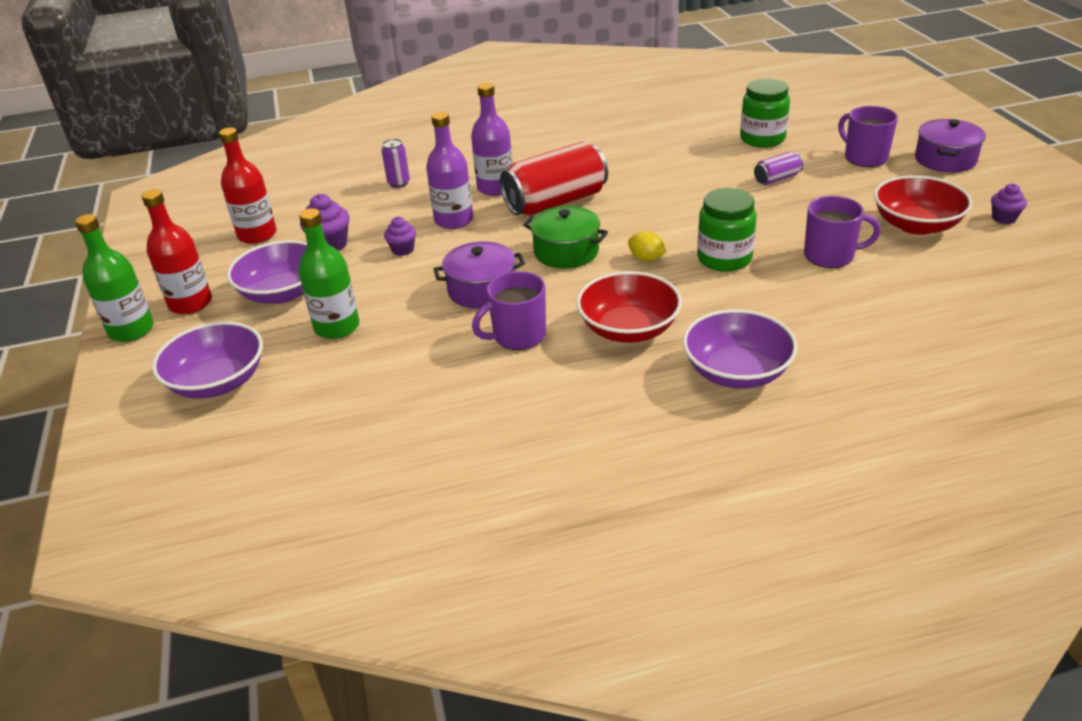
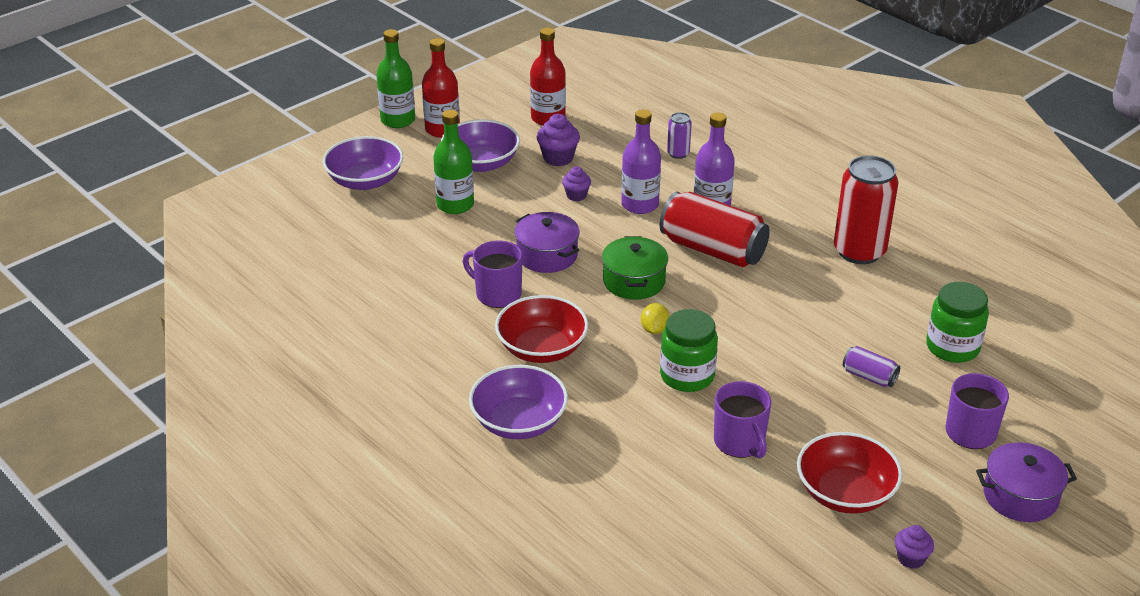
camera: 60 degrees right, 0 degrees up
none -> red can [834,155,898,264]

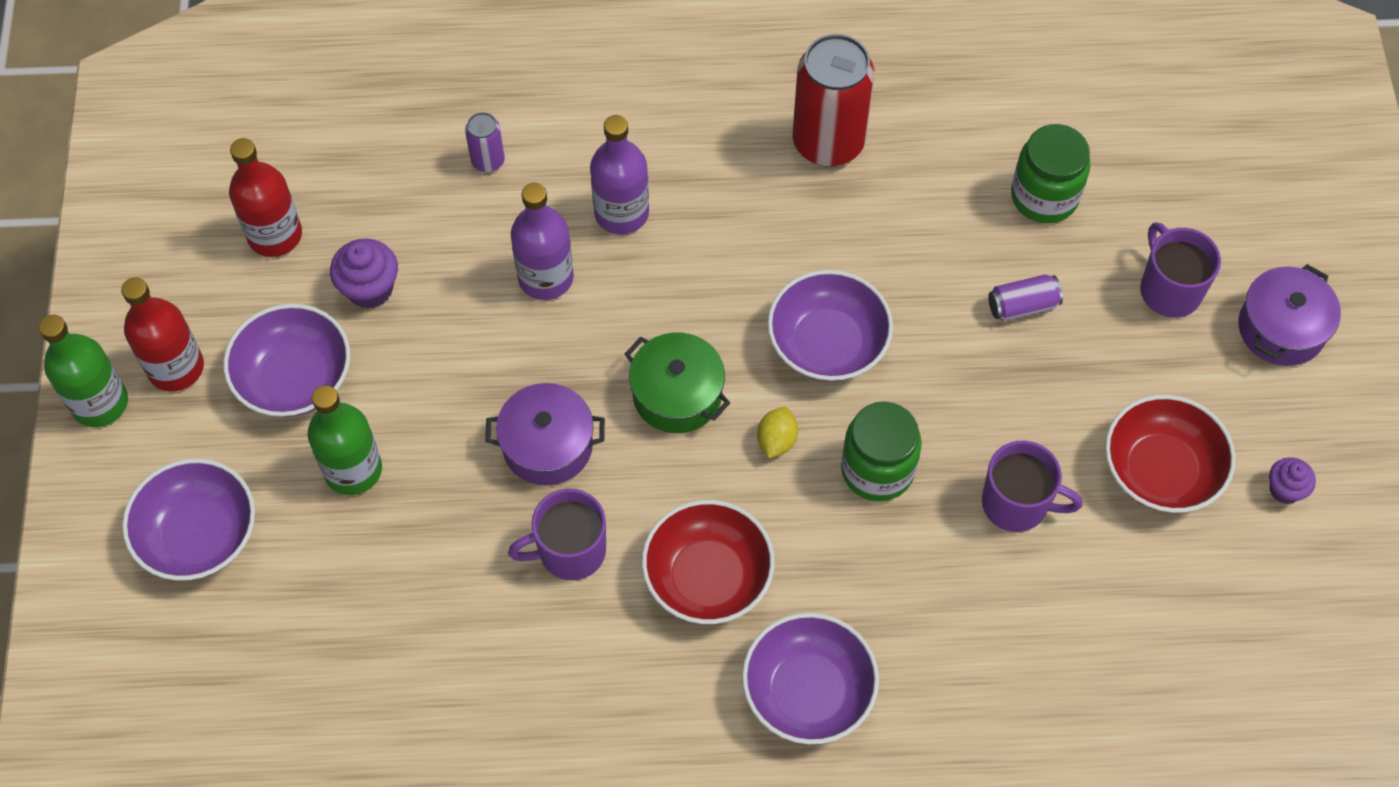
camera: 50 degrees left, 25 degrees up
purple cupcake [562,166,591,201] -> none
yellow lemon [641,303,670,334] -> yellow lemon turned 60 degrees clockwise [757,407,798,458]
red can [660,192,770,267] -> none
none -> purple bowl [768,270,893,382]

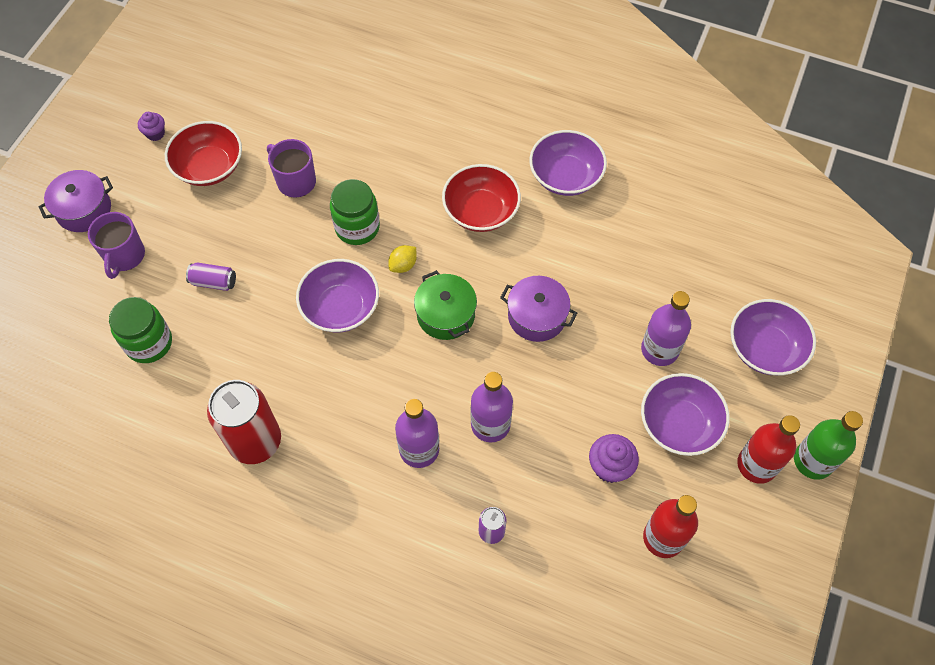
camera: 155 degrees left, 0 degrees up
green bottle [308,385,382,495] -> purple bottle [641,291,691,366]
purple mug [508,489,606,580] -> none
purple bowl [742,613,879,744] -> purple bowl moved to [529,130,607,196]

